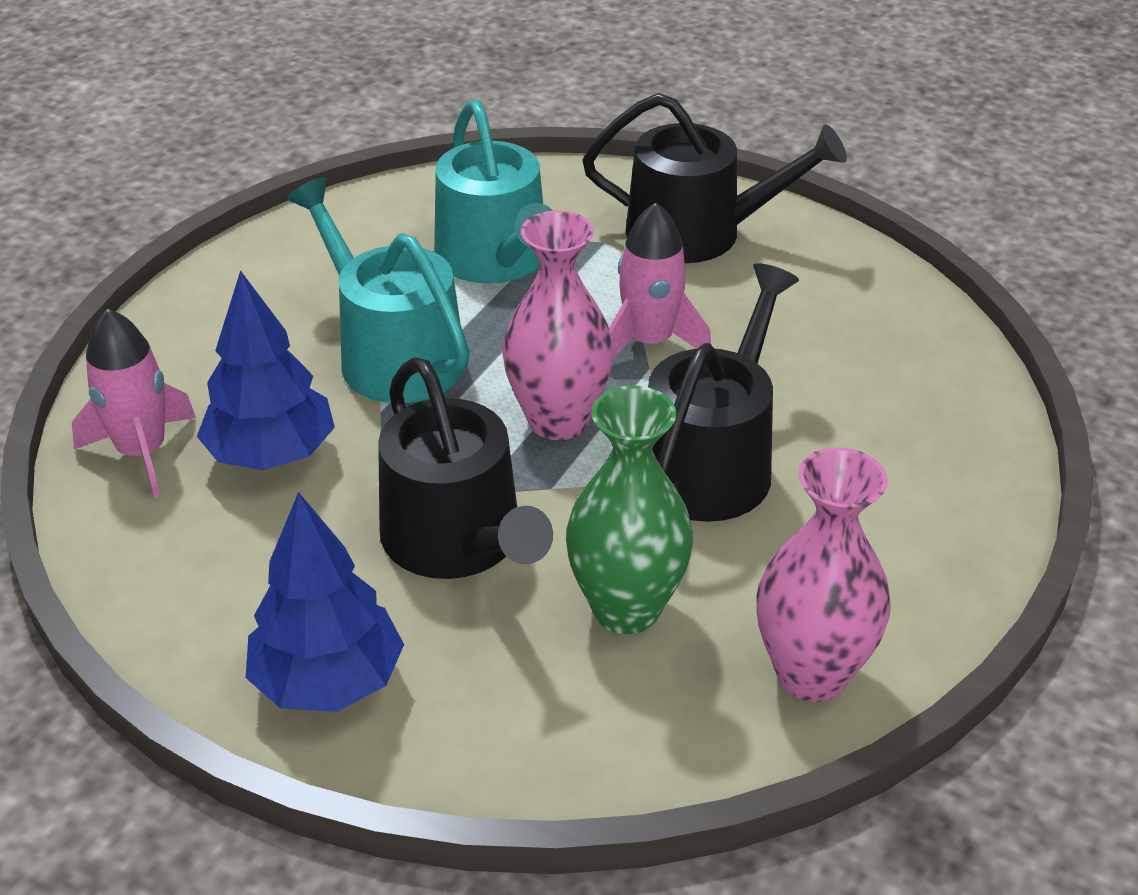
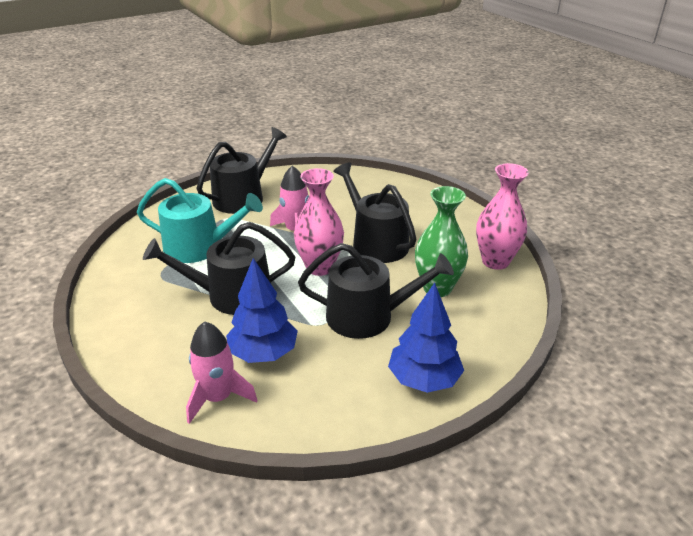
camera: 60 degrees left, 5 degrees down
turquoise watering can [287,177,470,403] -> black watering can [143,222,295,315]

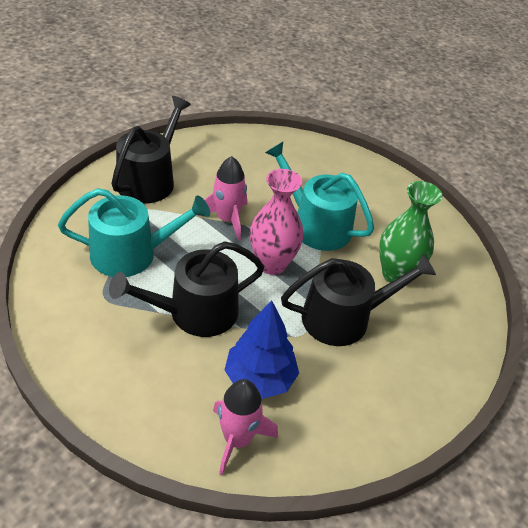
camera: 20 degrees left, 10 degrees up
black watering can [333,162,416,263] -> turquoise watering can [265,142,374,251]
blue tree [388,283,464,393] -> none
pink vase [476,163,529,270] -> none

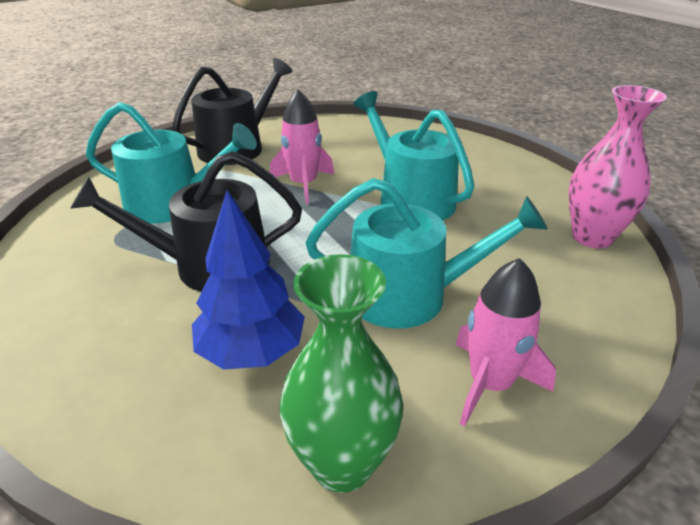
camera: 20 degrees right, 10 degrees down
pink rocket [213,379,278,475] -> pink rocket moved to [455,258,556,427]
pink vase [250,169,303,275] -> pink vase moved to [568,85,667,248]
black watering can [281,254,436,346] -> turquoise watering can [306,178,548,329]
green vase [379,181,442,283] -> green vase moved to [280,254,403,493]

